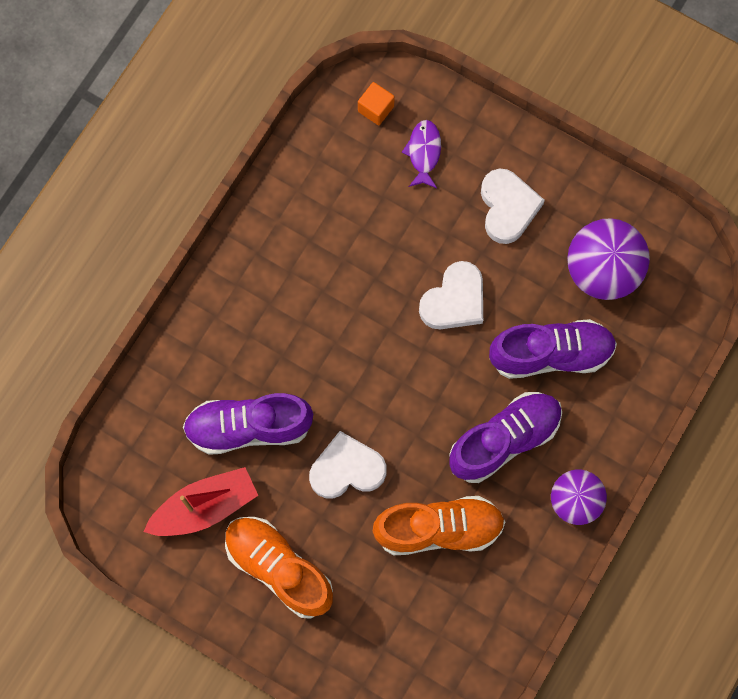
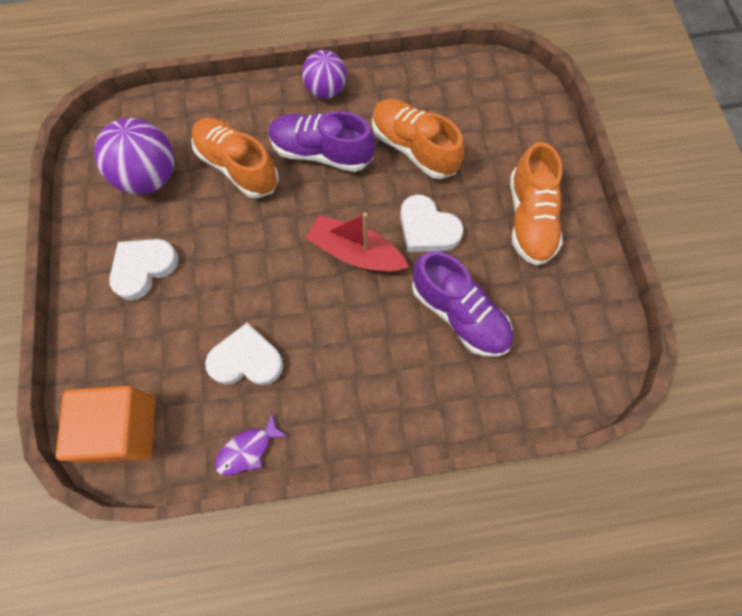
camera: 130 degrees left, 5 degrees down
red boat [143,467,258,536] -> red boat moved to [306,212,409,272]
orange cube [358,82,395,126] -> orange cube [56,386,156,464], size x2.21
purple fish [402,120,441,188] -> purple fish moved to [215,412,289,476]
white heart [419,261,483,329] -> white heart moved to [205,323,283,385]
purple shoe [489,319,617,379] -> orange shoe [191,118,279,198]

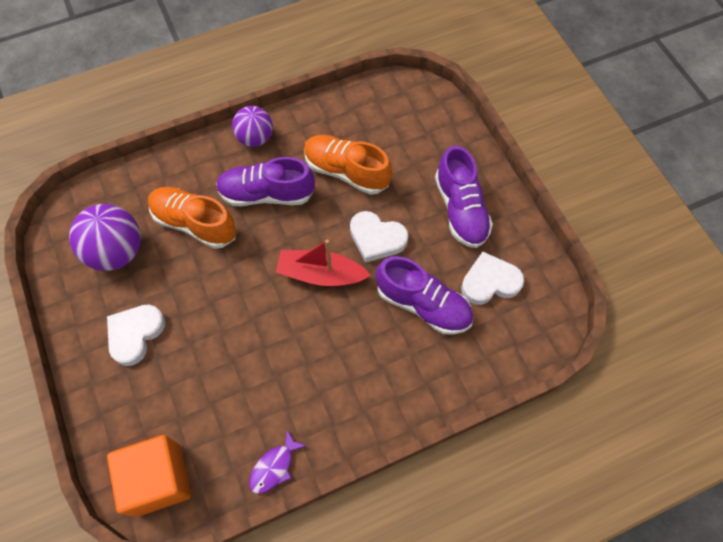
camera: 15 degrees left, 5 degrees down
white heart [205,323,283,385] -> white heart moved to [461,252,524,305]
orange shoe [510,142,563,266] -> purple shoe [435,146,493,248]

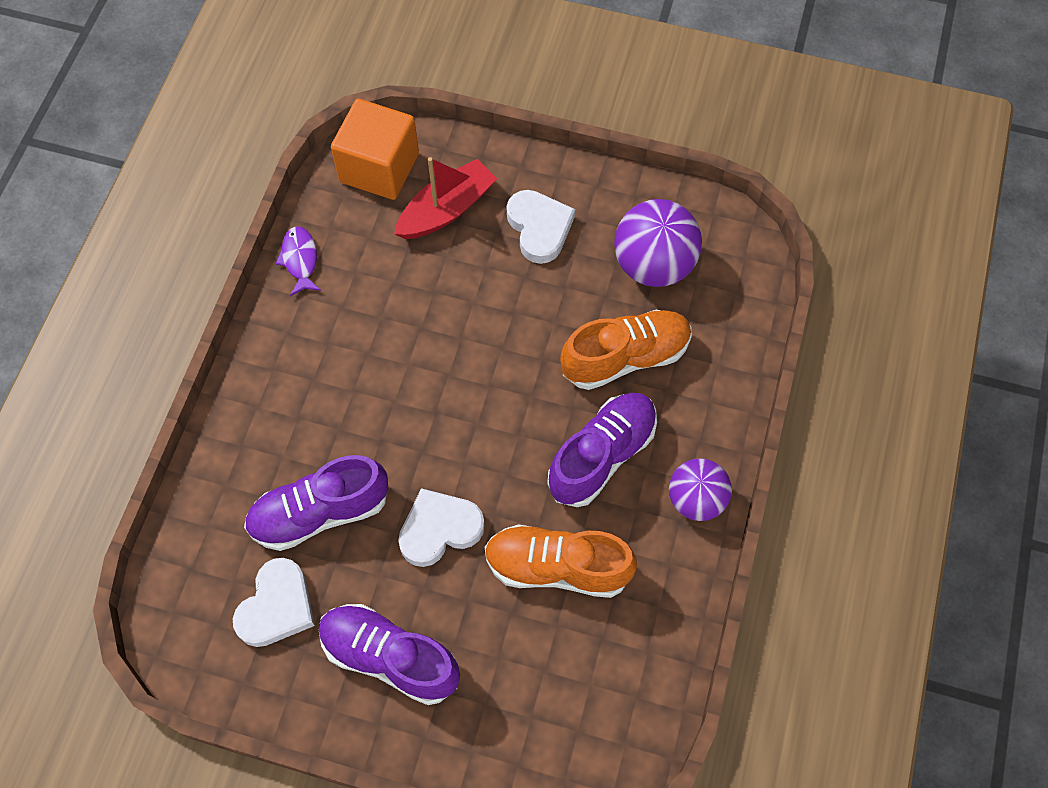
camera: 130 degrees right, 0 degrees up
red boat [275,240,371,286] -> red boat moved to [394,157,497,239]
orange shoe [304,135,392,195] -> orange shoe turned 150 degrees counterclockwise [485,524,637,598]

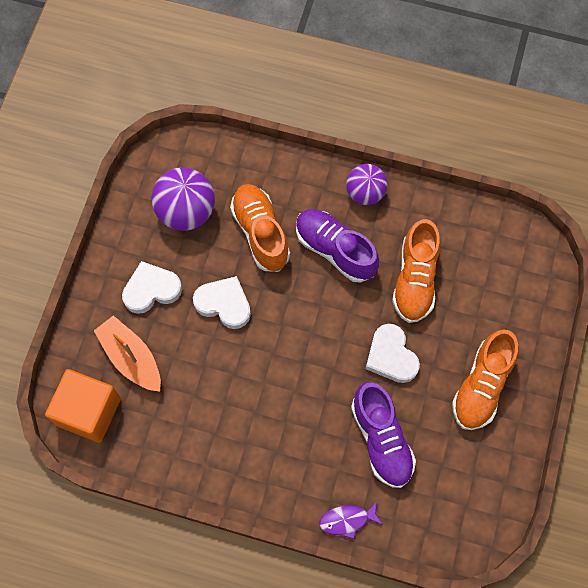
camera: 90 degrees left, 5 degrees up
white heart [233,558,315,647] -> white heart moved to [193,276,251,329]
purple fish [275,226,321,296] -> purple fish moved to [319,501,383,539]
purple shoe [319,604,460,705] -> orange shoe [452,329,518,430]
red boat [394,157,497,239] -> orange boat [94,315,161,392]

